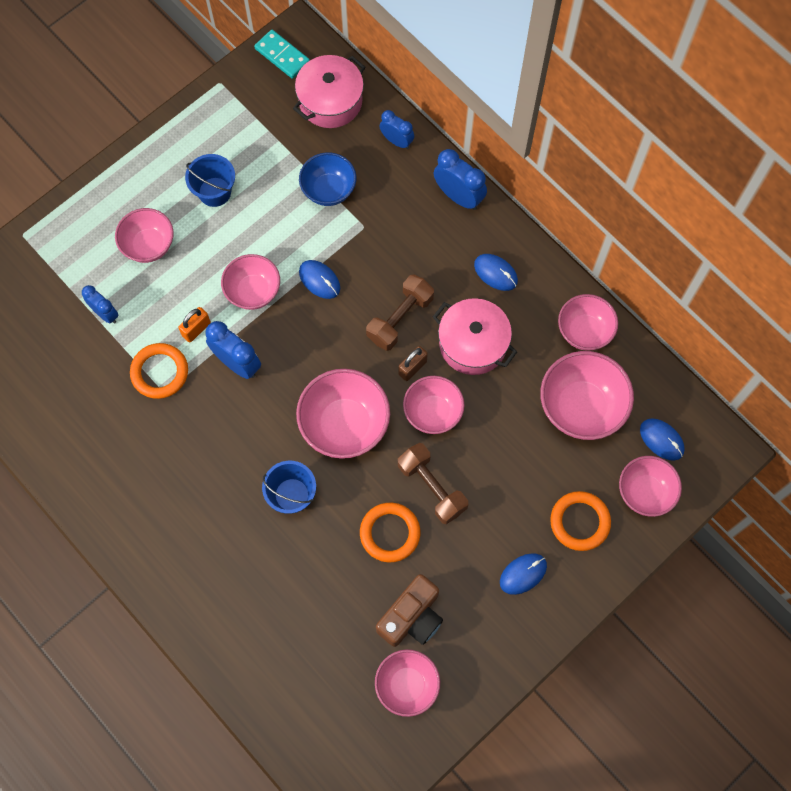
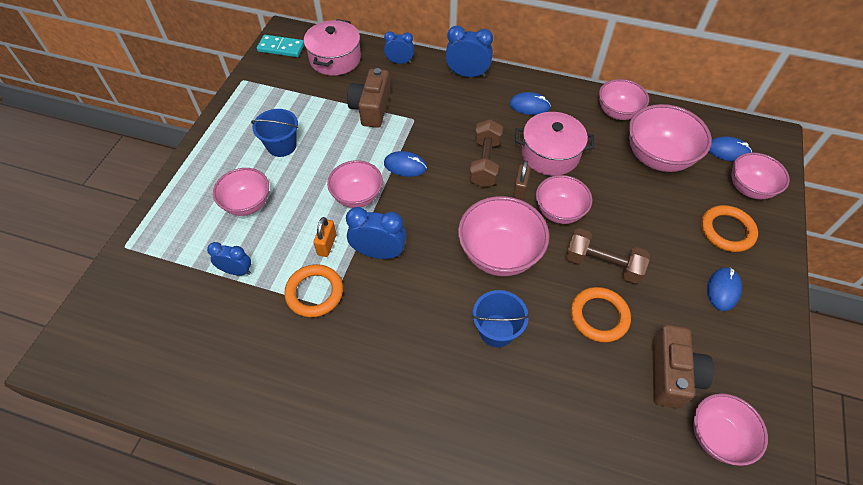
camera: 30 degrees left, 15 degrees down
blue bowl [299,152,356,206] -> brown camera [347,68,390,128]

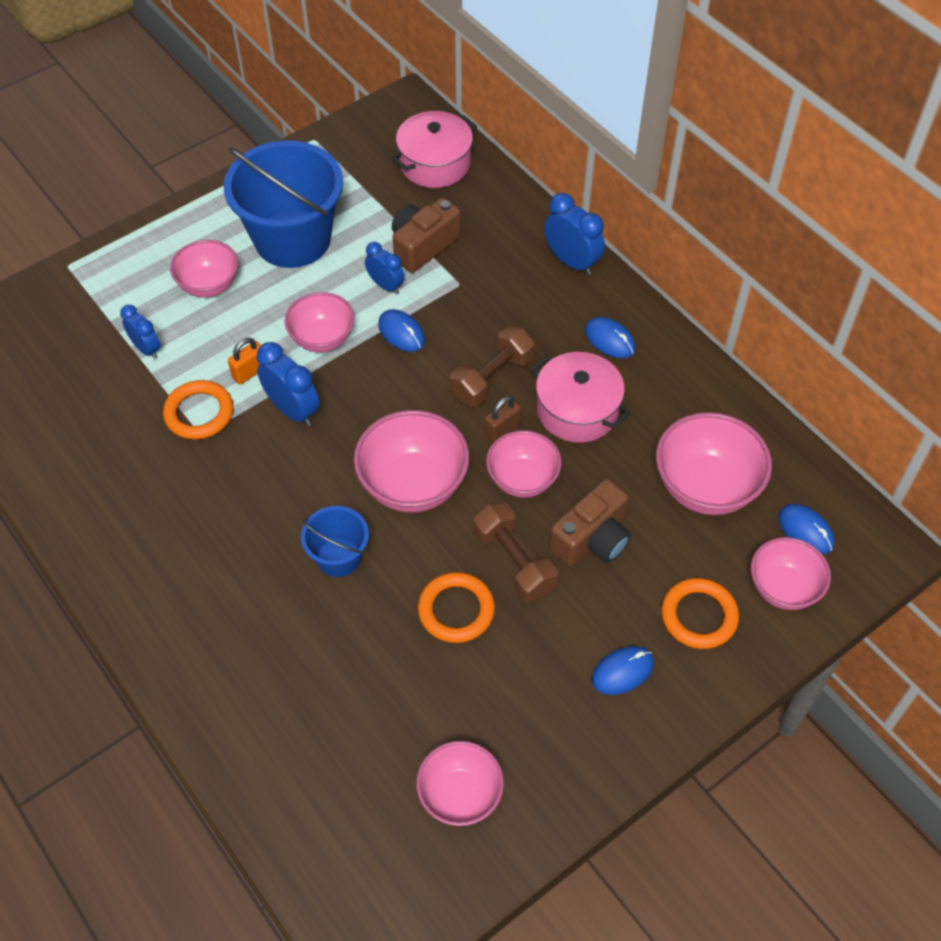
camera: 35 degrees right, 0 degrees up
blue bucket [251,109,298,157] -> blue bucket [223,140,343,268], size x2.03
turquoise domino [257,35,304,57] -> none
blue clock [384,31,414,64] -> blue clock moved to [365,242,405,294]
pink bowl [599,79,649,120] -> none
brown camera [652,325,714,408] -> brown camera moved to [549,479,631,567]

